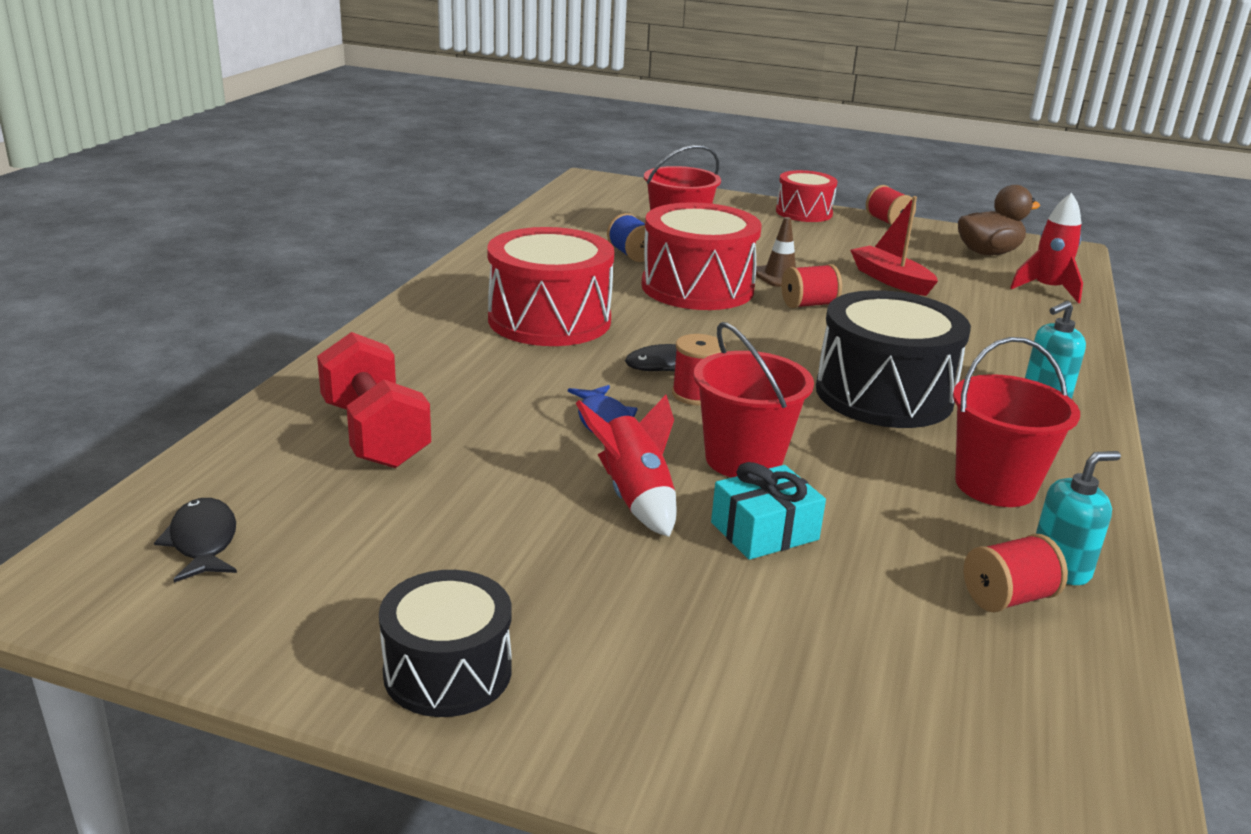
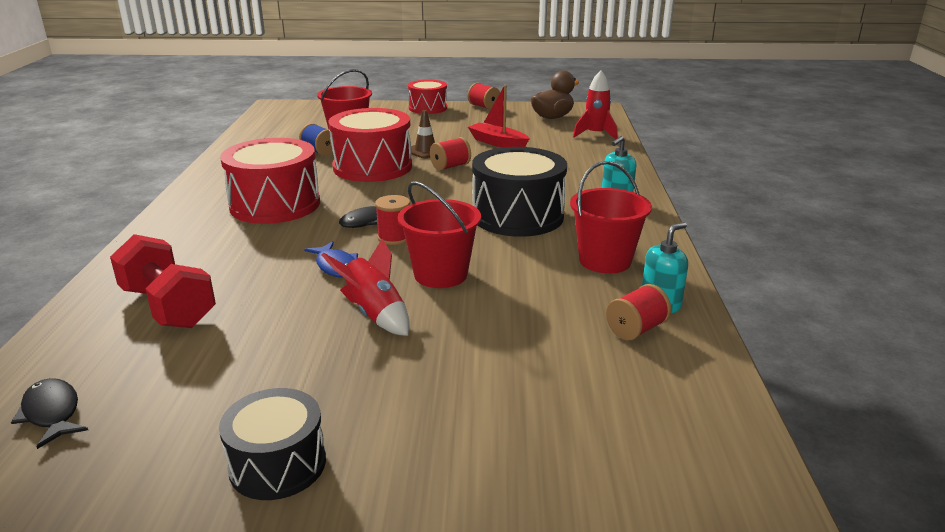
camera: 15 degrees left, 0 degrees up
turquoise gift [711,462,826,560] -> none

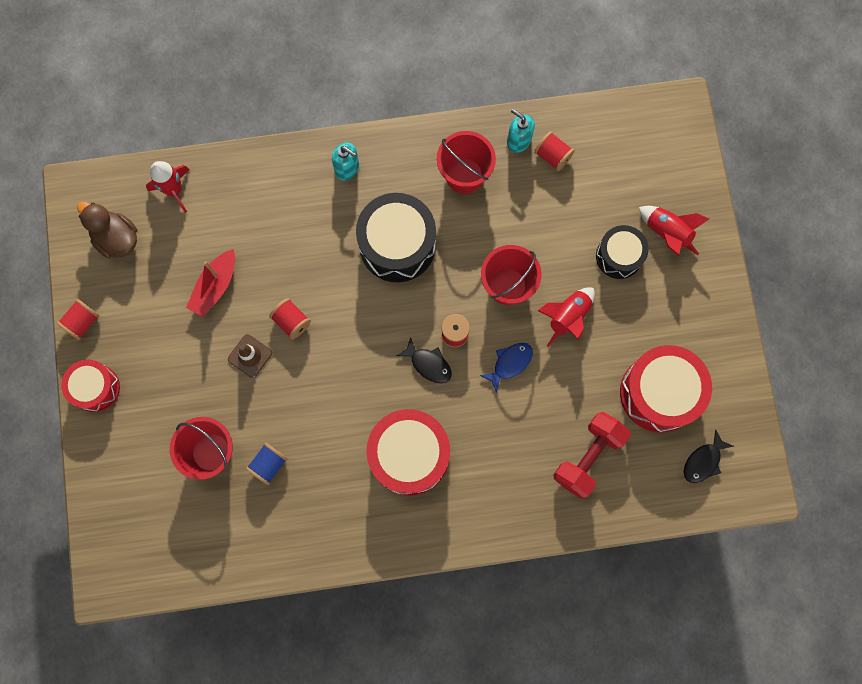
camera: 100 degrees left, 50 degrees up
black drum [219,388,326,500] -> black drum moved to [596,225,649,279]
red drum [329,108,412,182] -> red drum moved to [620,345,712,433]
none -> red rocket [639,206,709,256]

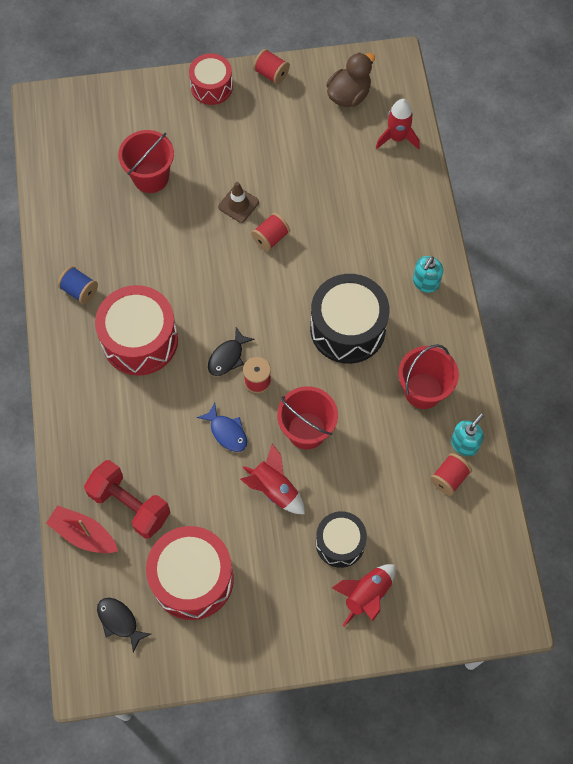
camera: 90 degrees right, 10 degrees down
red boat [186,249,235,317] -> red boat moved to [46,505,118,553]
blue spool [246,442,288,485] -> blue spool moved to [57,266,98,304]

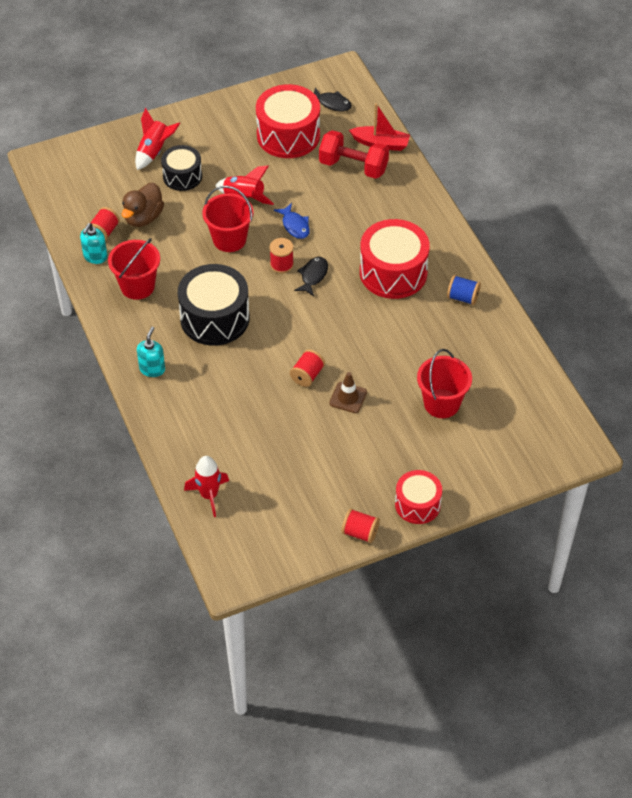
camera: 165 degrees right, 15 degrees down
blue fish [197,403,247,452] -> blue fish turned 150 degrees counterclockwise [274,203,310,239]
brown duck [326,52,375,107] -> brown duck moved to [122,183,164,227]

